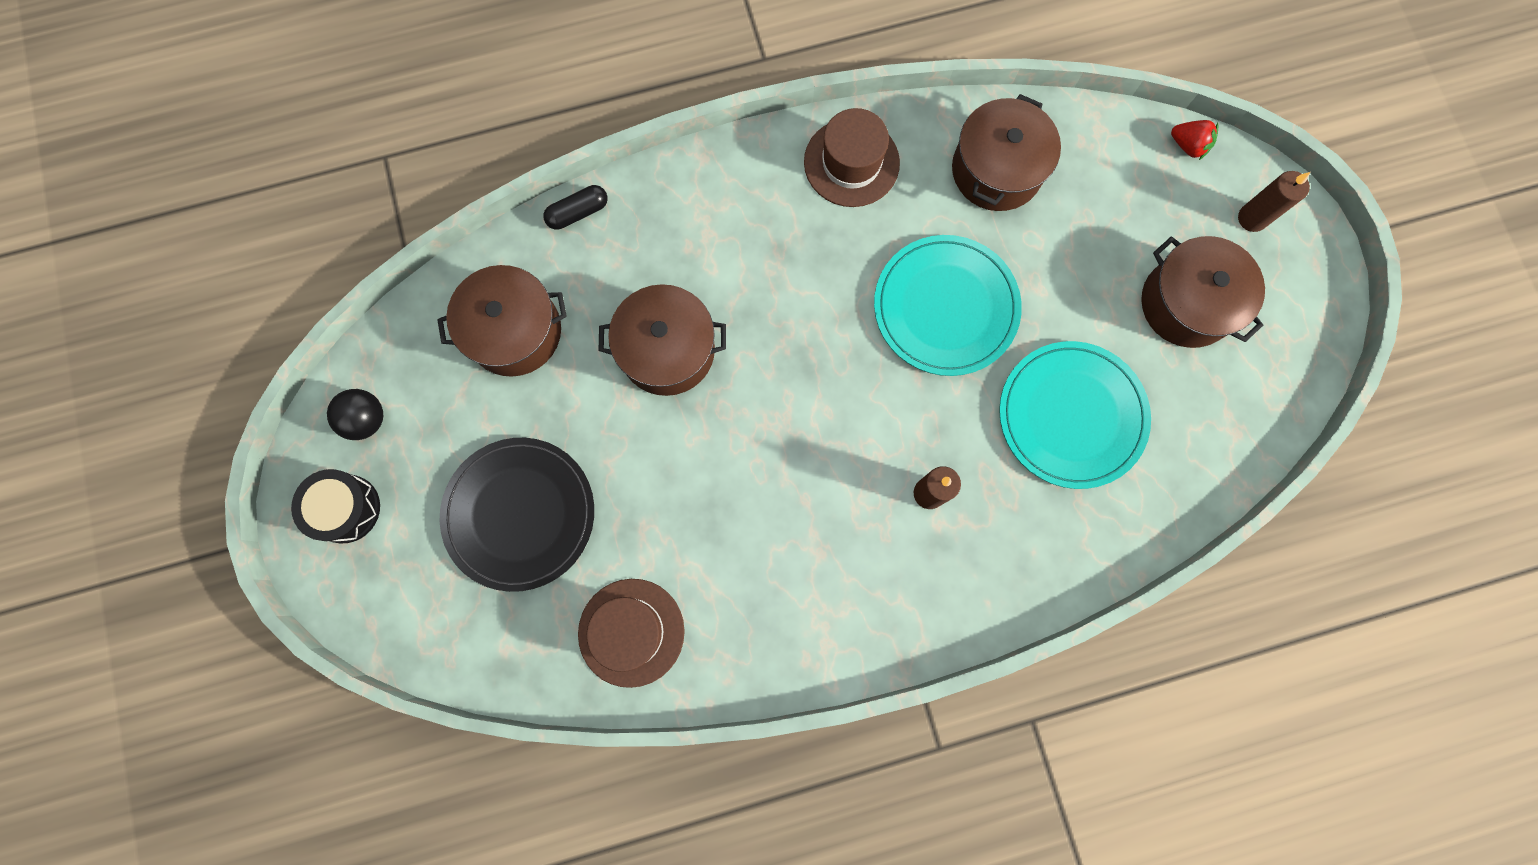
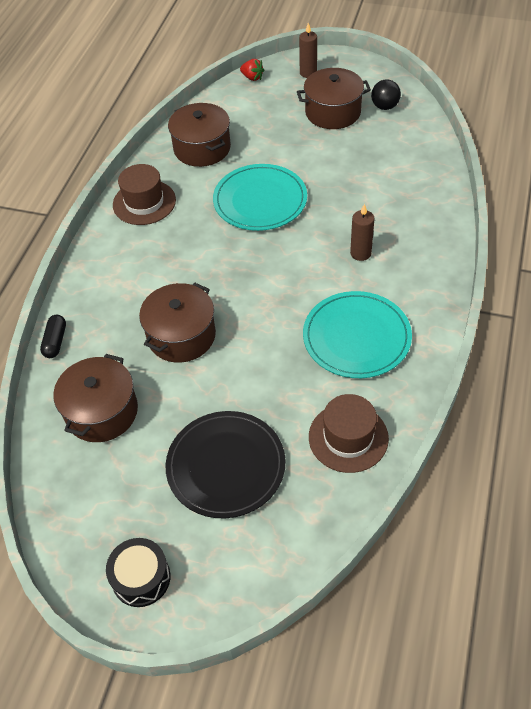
camera: 55 degrees left, 25 degrees down
black ball [327,389,383,440] -> black ball moved to [371,79,401,110]
turquoise plate [999,341,1151,489] -> turquoise plate moved to [303,291,412,378]
red strawberry [1171,120,1219,160] -> red strawberry turned 60 degrees clockwise [240,59,264,81]

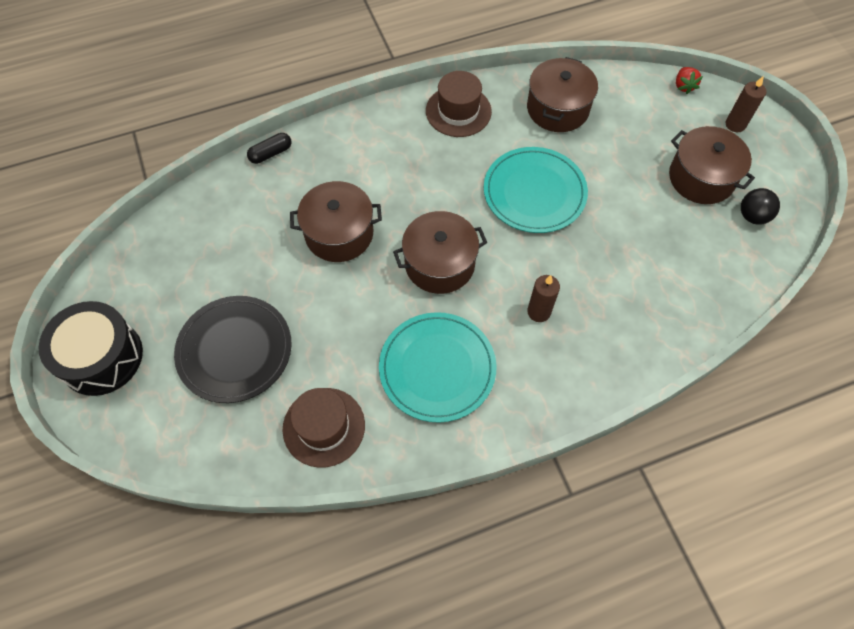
camera: 50 degrees right, 10 degrees up
brown pot [54,354,138,442] -> brown pot moved to [393,211,487,294]
black drum [106,538,170,607] -> black drum [39,301,143,396], size x1.55

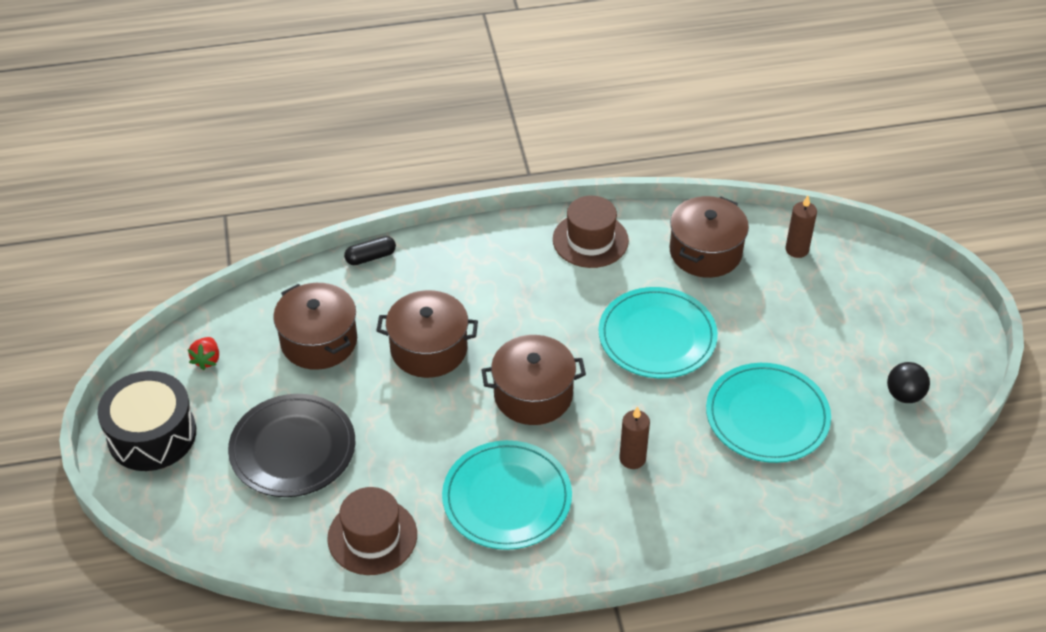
camera: 10 degrees right, 15 degrees down
brown pot [669,126,755,204] -> brown pot moved to [273,283,357,370]
red strawberry [676,67,703,94] -> red strawberry moved to [188,337,219,370]
brown candle [726,76,767,132] -> brown candle moved to [785,196,817,258]
none -> turquoise plate [706,363,831,463]

